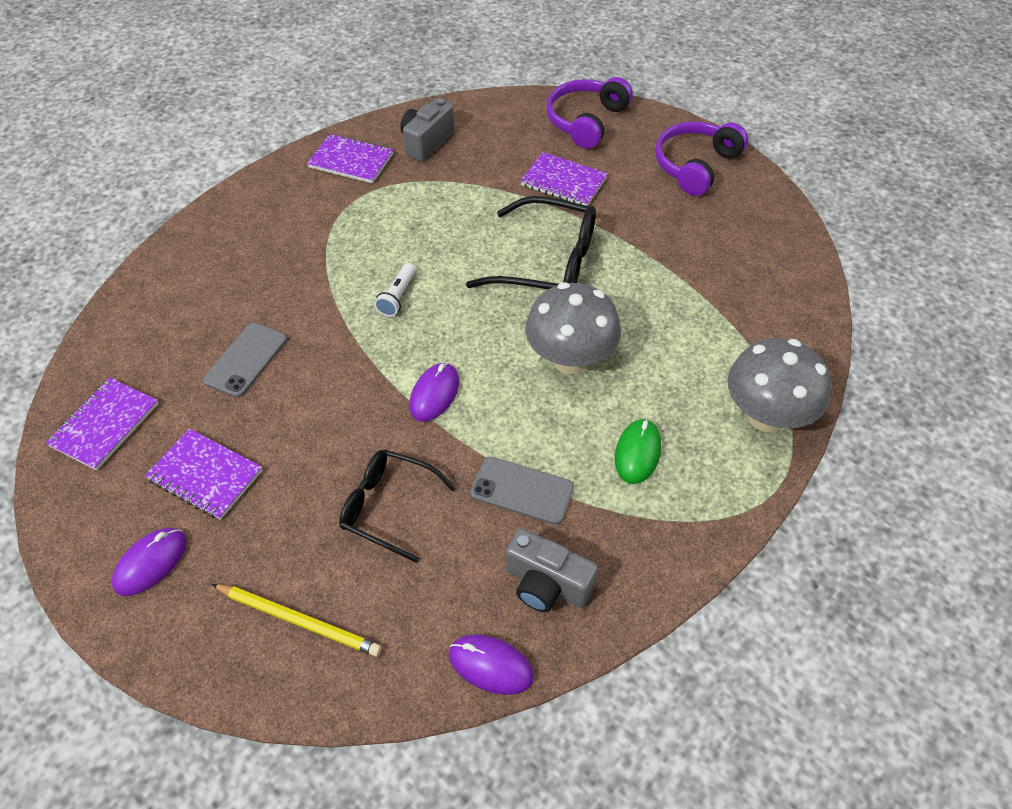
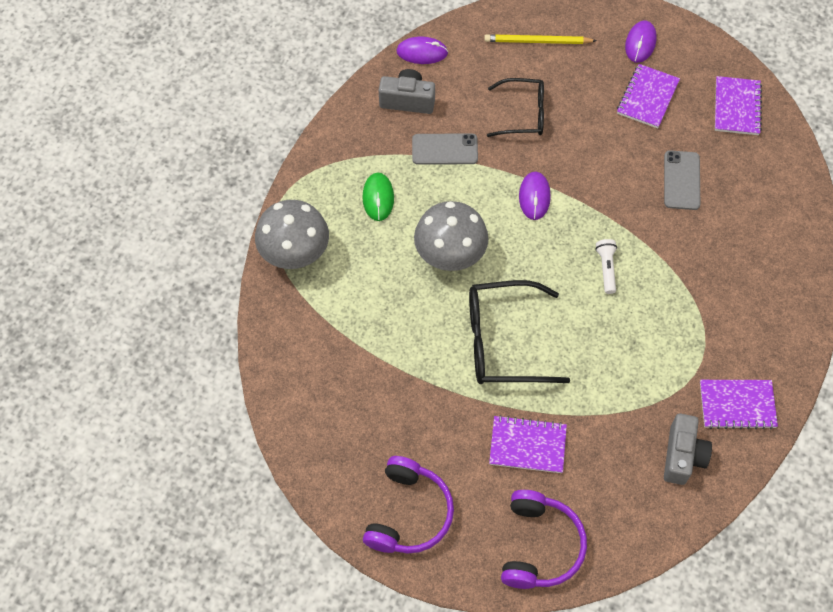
camera: 160 degrees right, 10 degrees up
purple notebook [145,428,263,520] -> purple notebook turned 75 degrees counterclockwise [617,64,680,128]

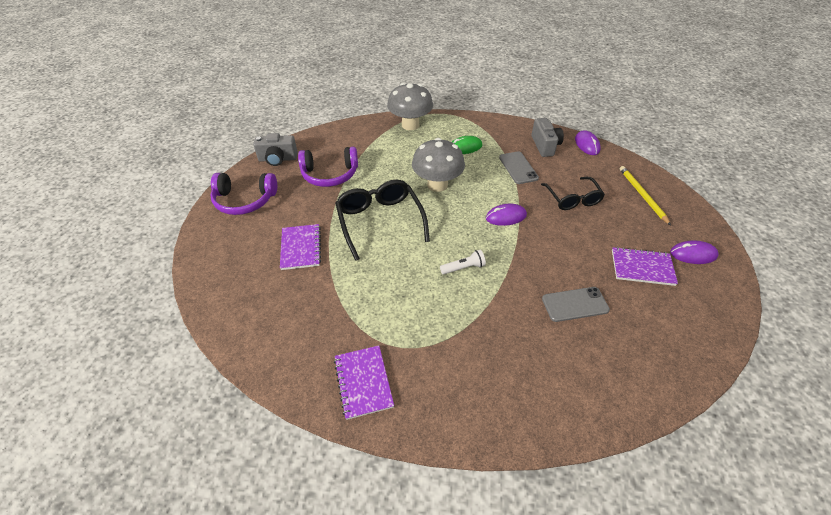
camera: 75 degrees right, 15 degrees down
purple headphones [501,490,587,589] -> purple headphones moved to [298,147,358,187]
grey camera [664,413,712,485] -> grey camera moved to [253,133,298,166]
purple notebook [715,76,762,135] -> none

